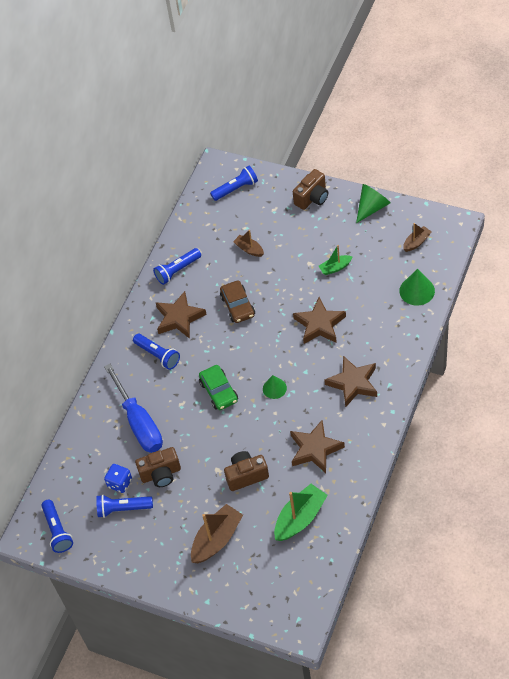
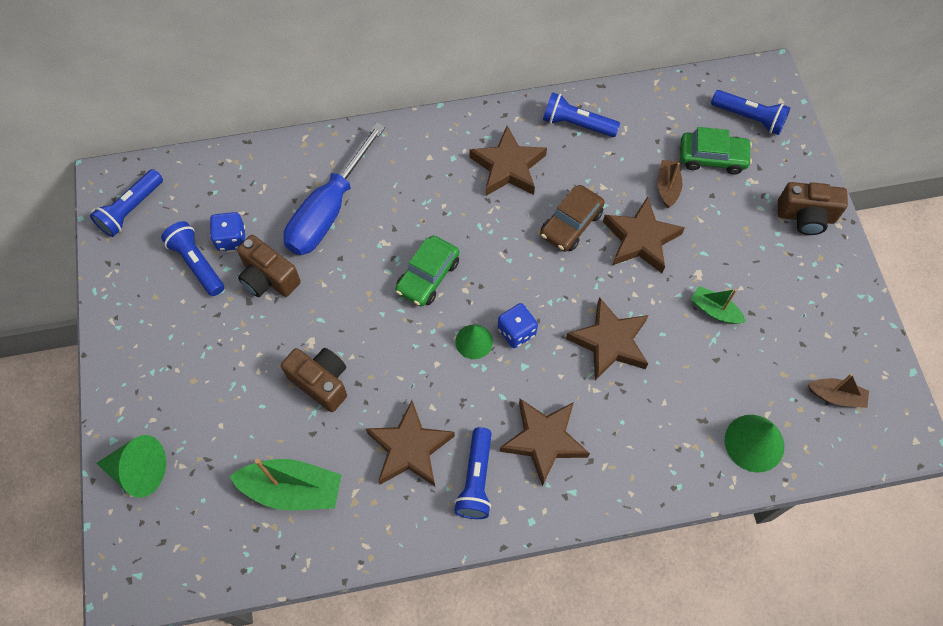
camera: 50 degrees right, 10 degrees up
blue flashlight [133,334,180,370] -> blue flashlight moved to [454,427,492,519]
brown boat [191,504,243,563] -> none
green cone [356,184,391,223] -> green cone moved to [97,435,166,498]
none -> blue dice [498,303,538,348]
none -> brown star [603,196,685,273]
none -> green car [680,127,752,175]

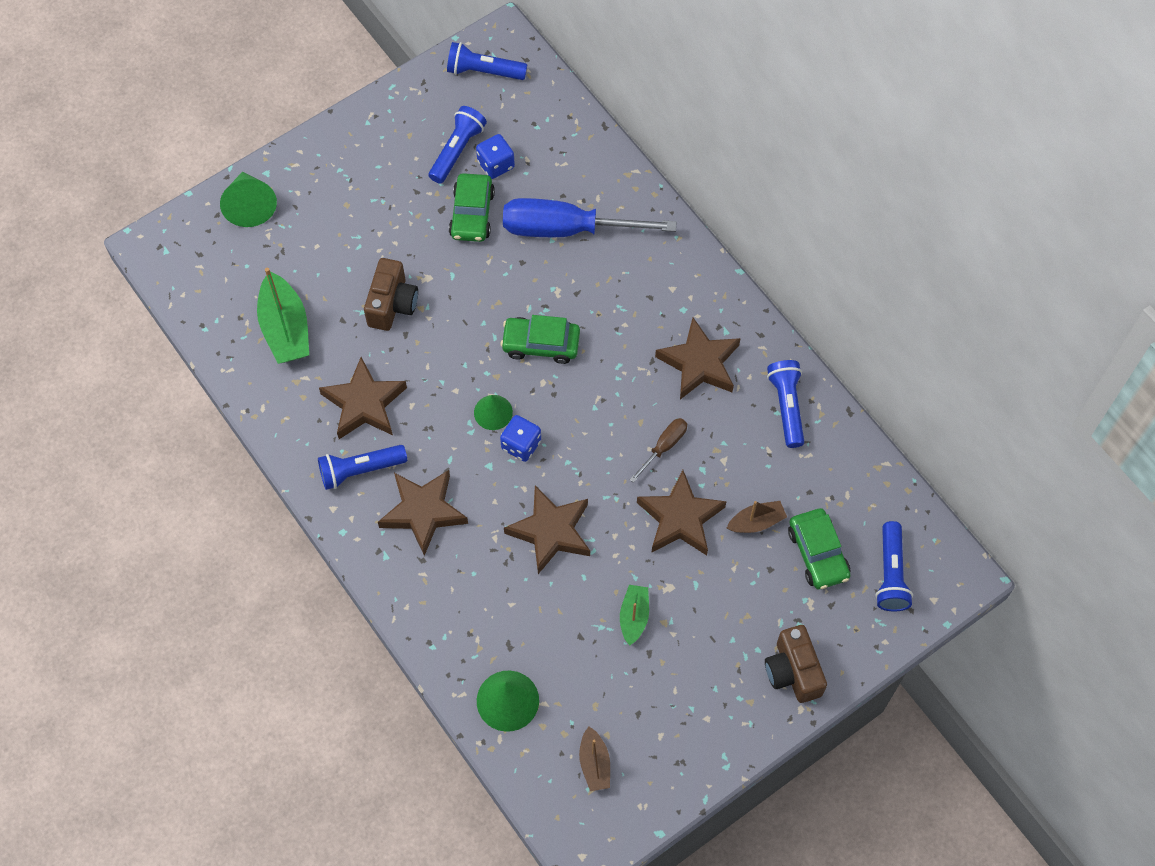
camera: 65 degrees right, 0 degrees up
brown camera [237,235,301,297] -> green car [449,173,495,242]
brown car [540,185,605,252] -> brown screwdriver [629,418,687,483]

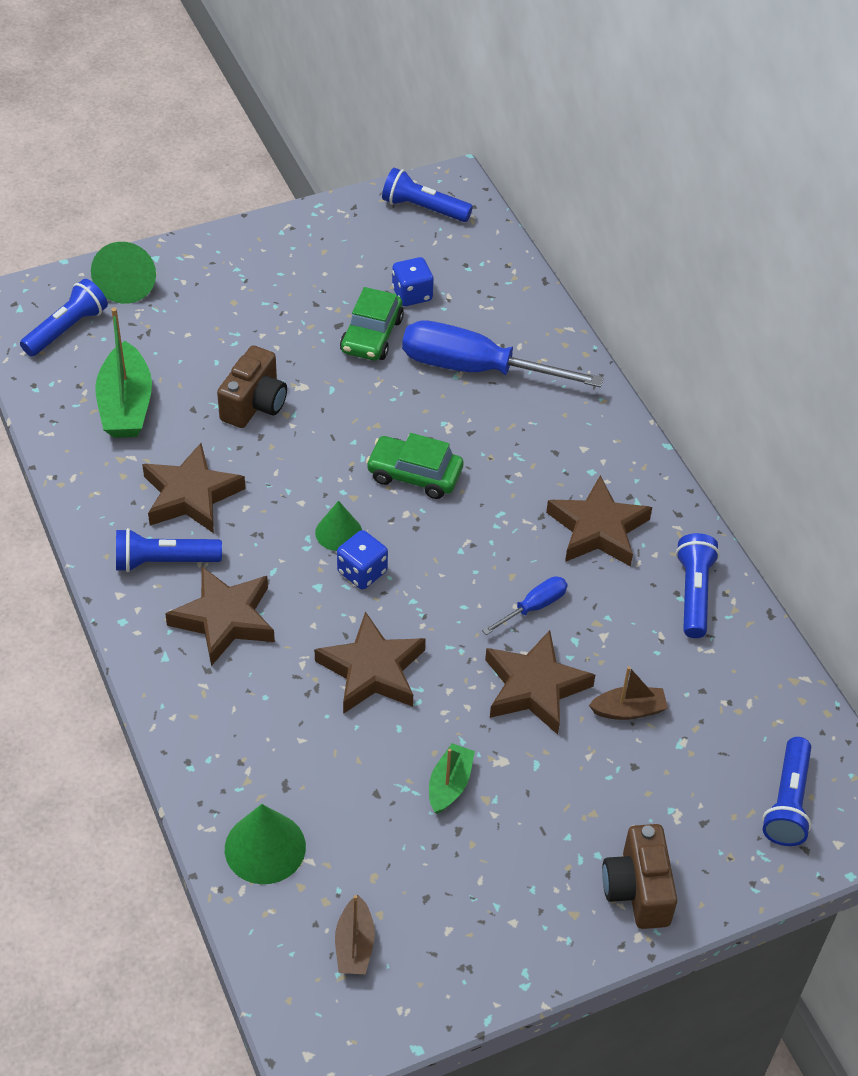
camera: 10 degrees right, 15 degrees down
blue flashlight [429,106,487,184] -> blue flashlight moved to [20,279,108,357]
brown screwdriver [629,418,687,483] -> blue screwdriver [482,576,567,635]
green car [788,508,850,589] -> none

